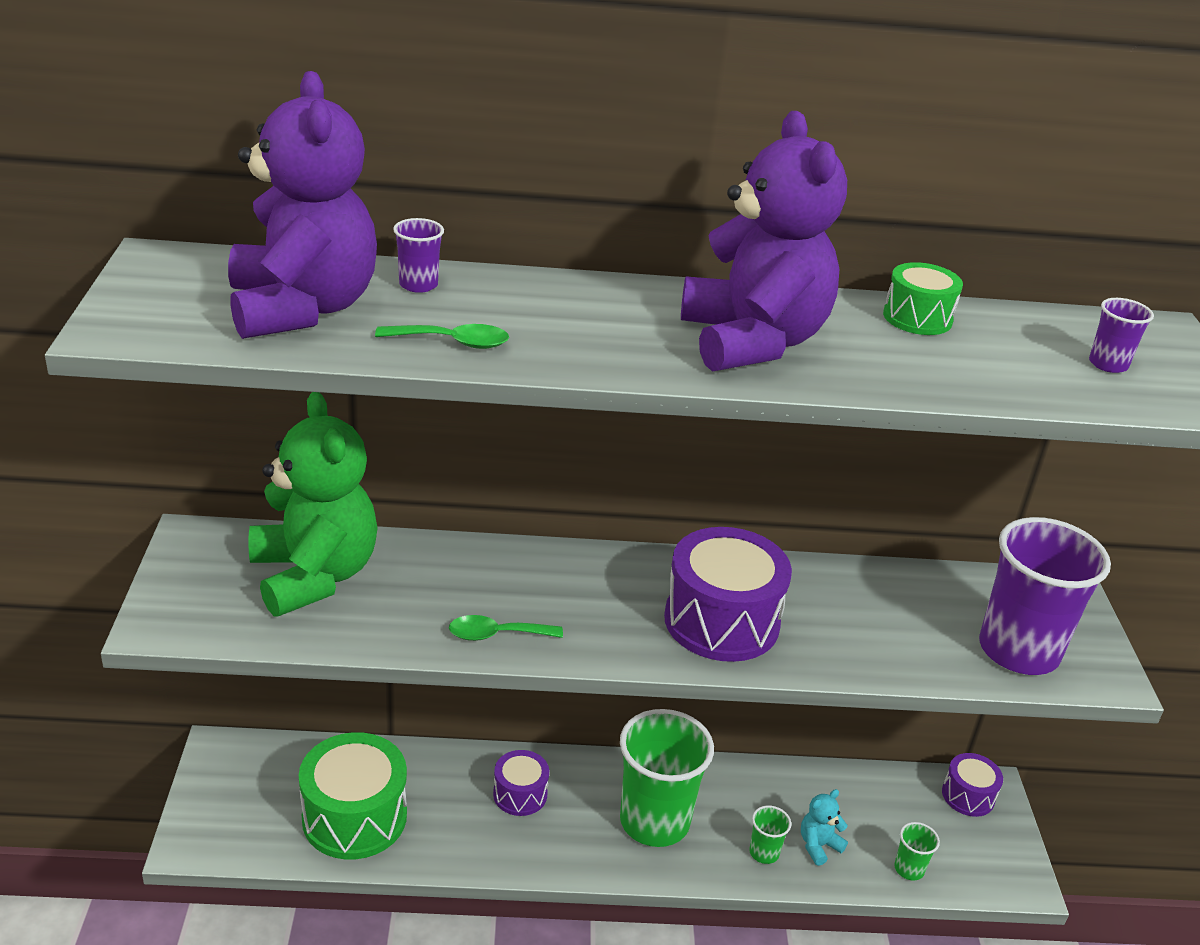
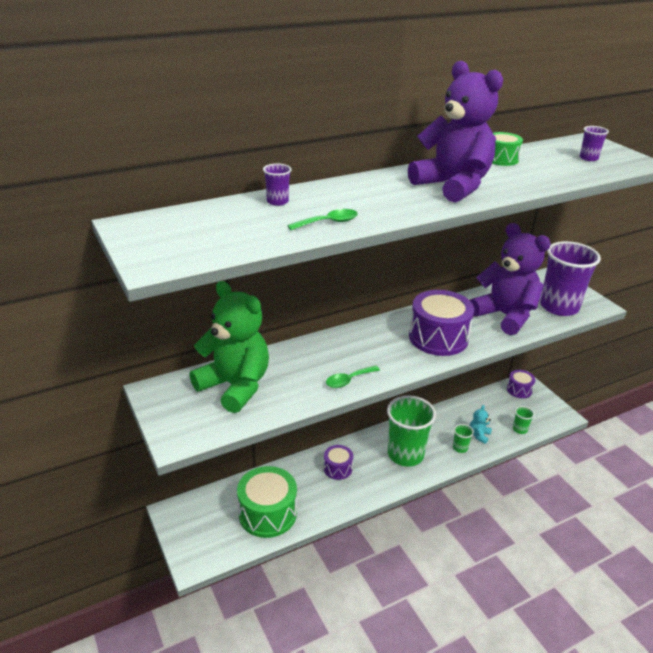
camera: 25 degrees left, 0 degrees up
purple teddy bear [228,71,377,339] -> purple teddy bear moved to [470,223,551,335]

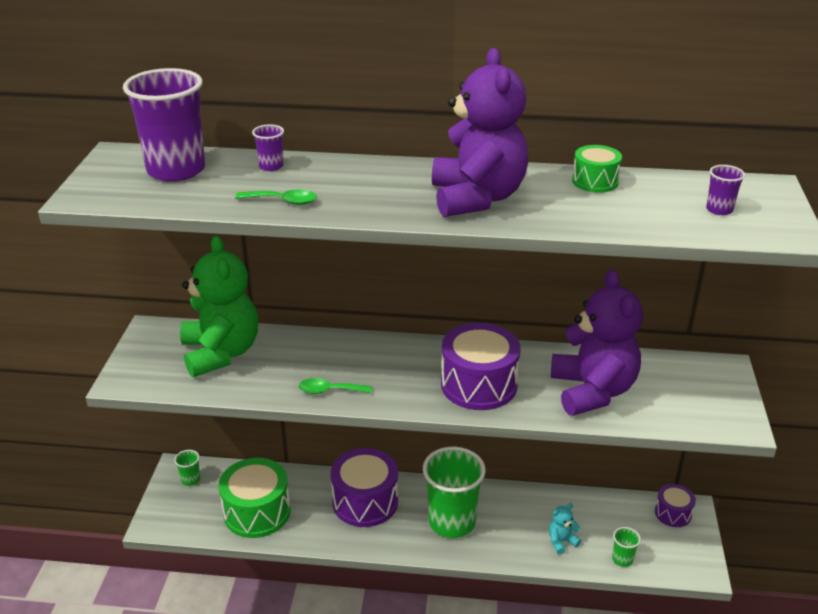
camera: 35 degrees right, 0 degrees up
purple drum [323,445,353,480] -> purple drum [331,448,398,527], size x1.85
green cup [453,424,474,453] -> green cup moved to [174,450,200,486]
purple cup [540,241,601,316] -> purple cup moved to [123,68,205,182]

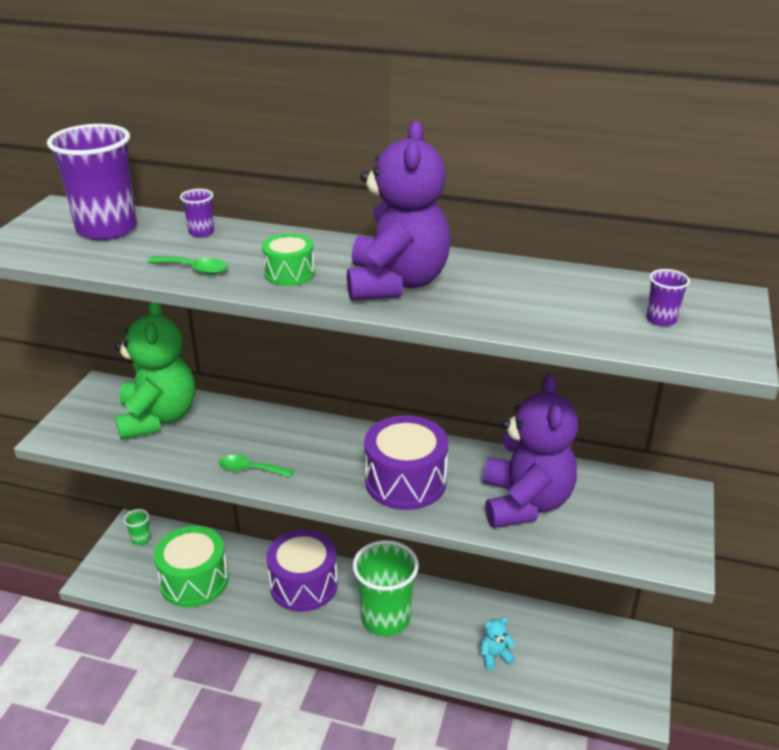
camera: 10 degrees right, 0 degrees up
green drum [572,145,622,193] -> green drum moved to [262,233,315,286]
green cup [612,527,641,567] -> none
purple drum [655,484,696,527] -> none

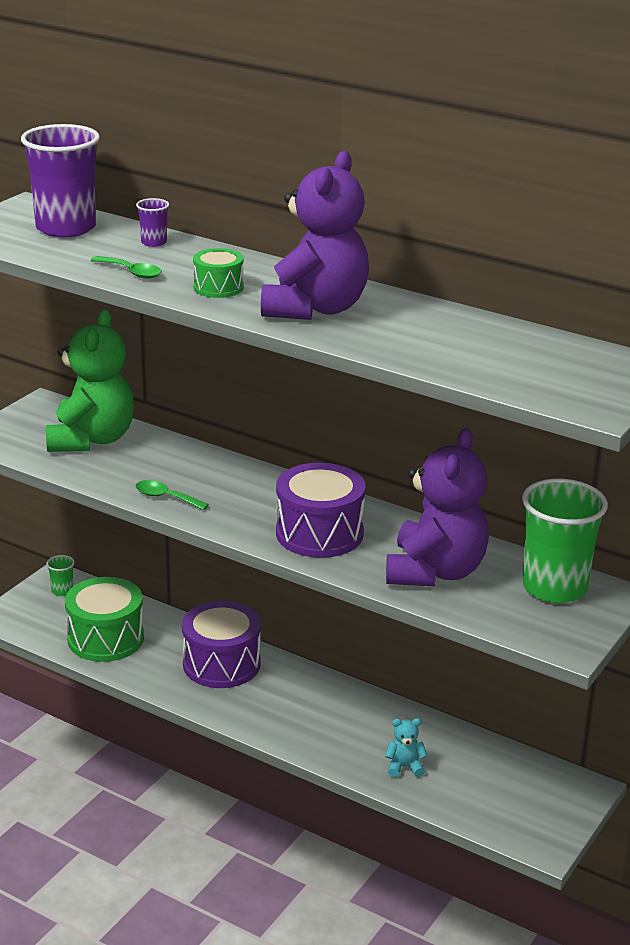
camera: 15 degrees right, 5 degrees down
green cup [353,540,419,636] -> green cup moved to [522,479,608,603]
purple cup [646,269,690,326] -> none

